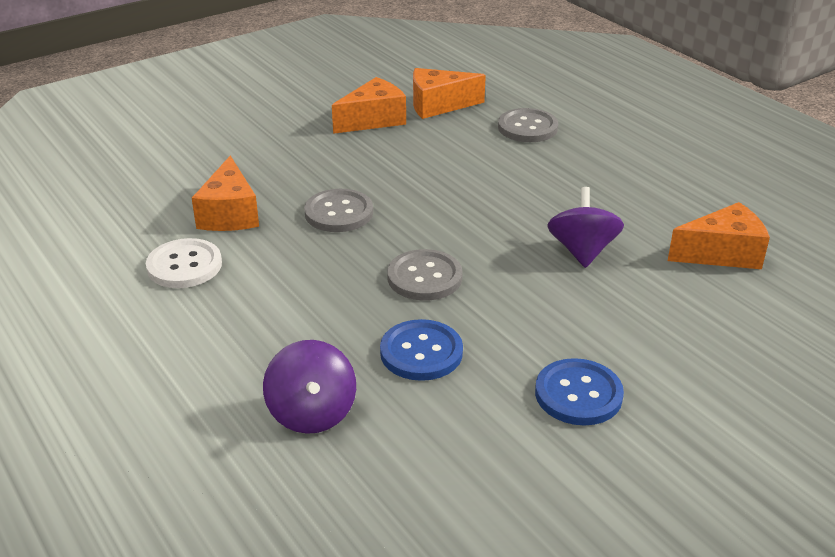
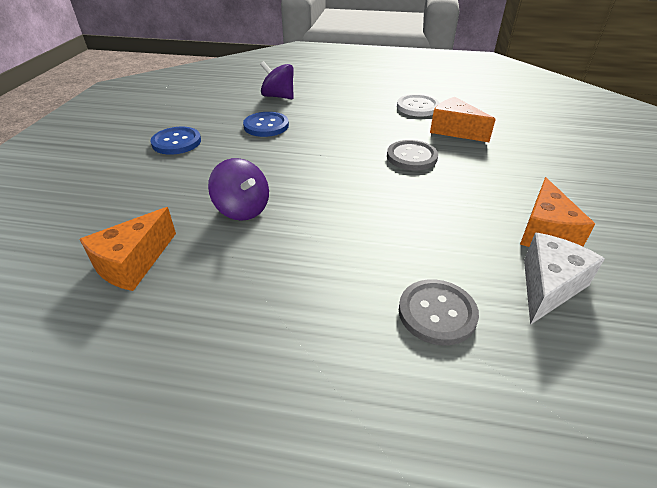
camera: 135 degrees right, 5 degrees up
grey button [387,249,463,301] -> none
orange cheese [413,68,486,119] -> white cheese [524,233,605,325]

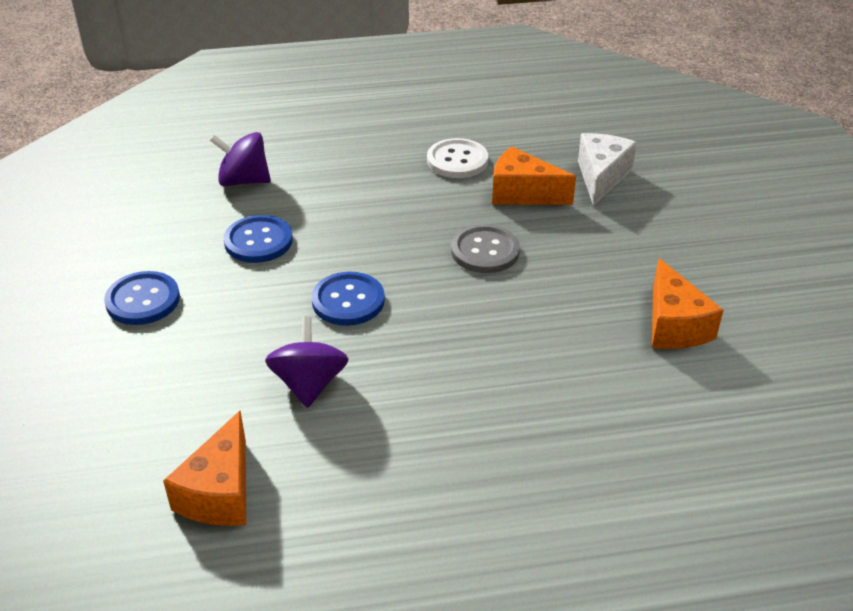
camera: 20 degrees left, 0 degrees up
purple spinning top [208,158,269,221] -> purple spinning top turned 120 degrees counterclockwise [265,316,349,408]
grey button [399,279,479,345] -> none
white cheese [524,233,605,325] -> white cheese moved to [578,133,637,206]
none -> blue button [311,272,385,326]

